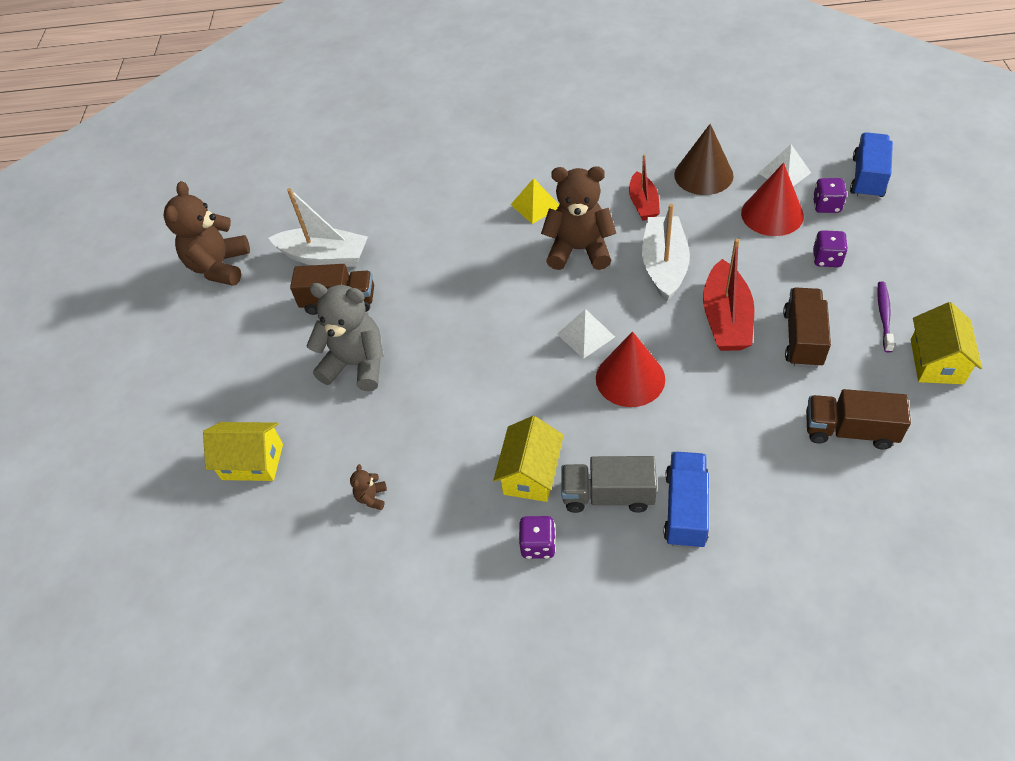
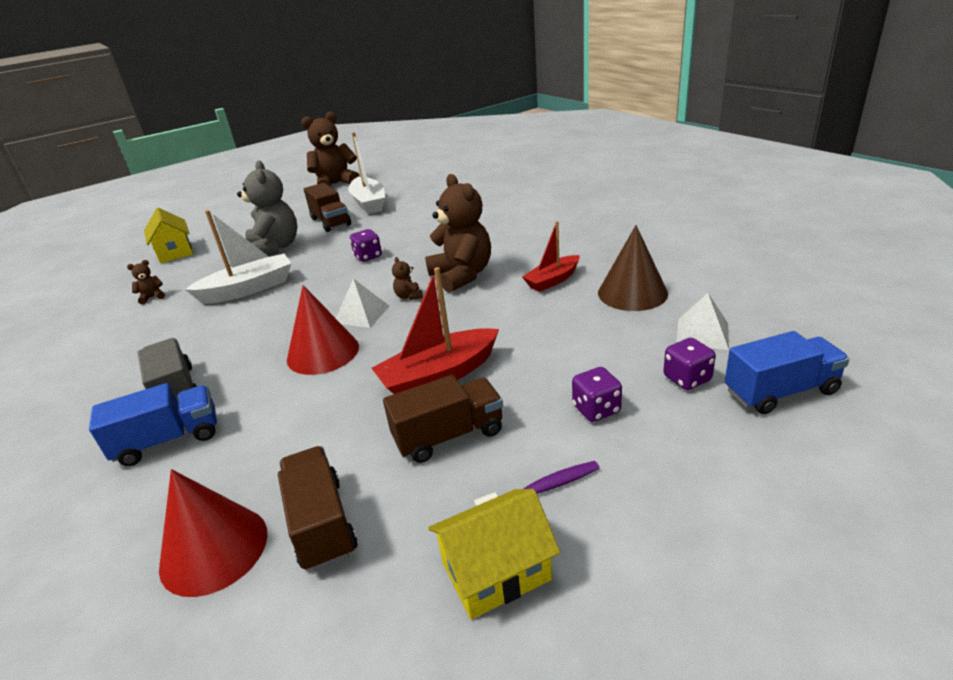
camera: 55 degrees right, 20 degrees down
yellow house [493,416,564,502] -> none
yellow pyramid [511,178,559,224] -> none
purple dice [519,516,556,559] -> purple dice moved to [350,229,382,262]
white boat [642,204,690,302] -> white boat moved to [185,210,291,304]
red cone [741,163,804,236] -> red cone moved to [159,469,267,597]
none -> brown teddy bear [392,257,423,300]

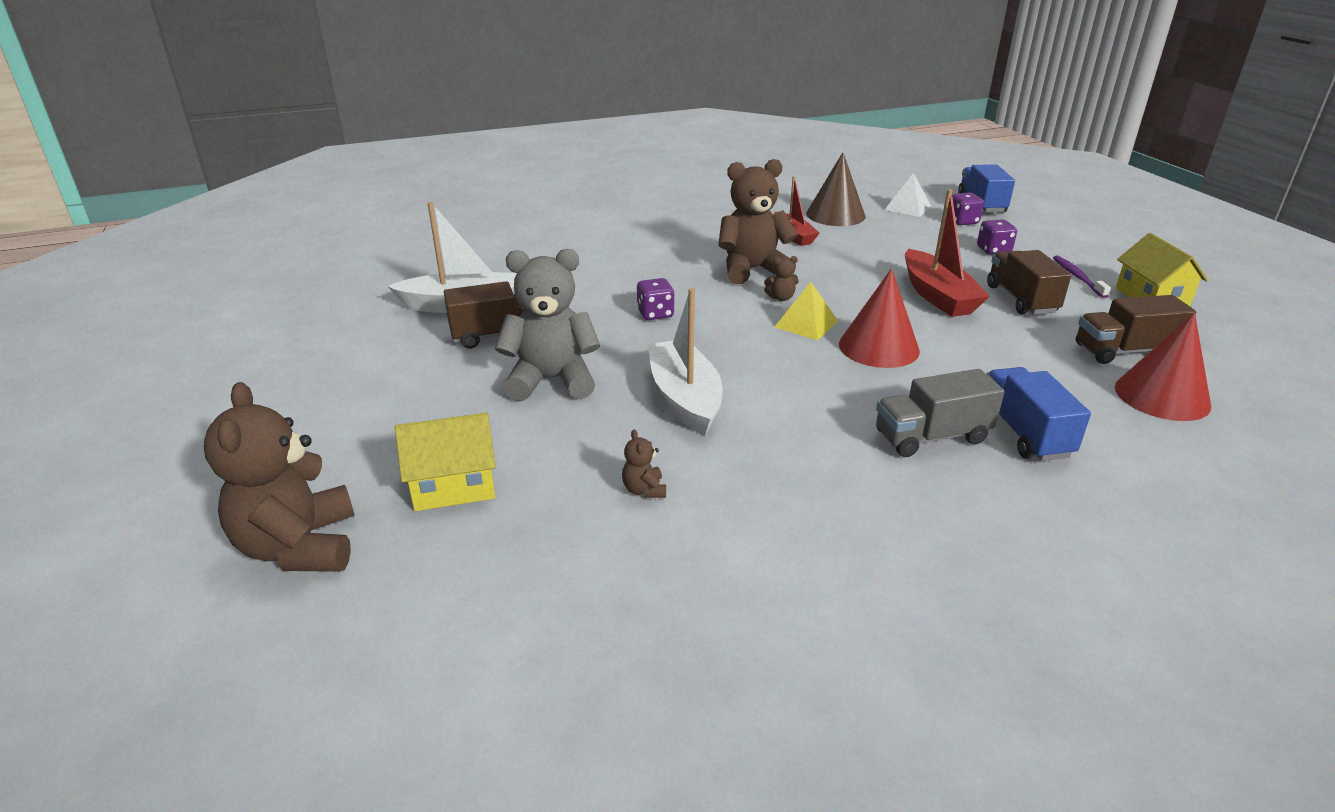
camera: 80 degrees left, 0 degrees up
brown teddy bear [301,111,360,187] -> brown teddy bear moved to [204,382,355,572]
white pyramid [336,279,389,328] -> yellow pyramid [775,282,838,340]

